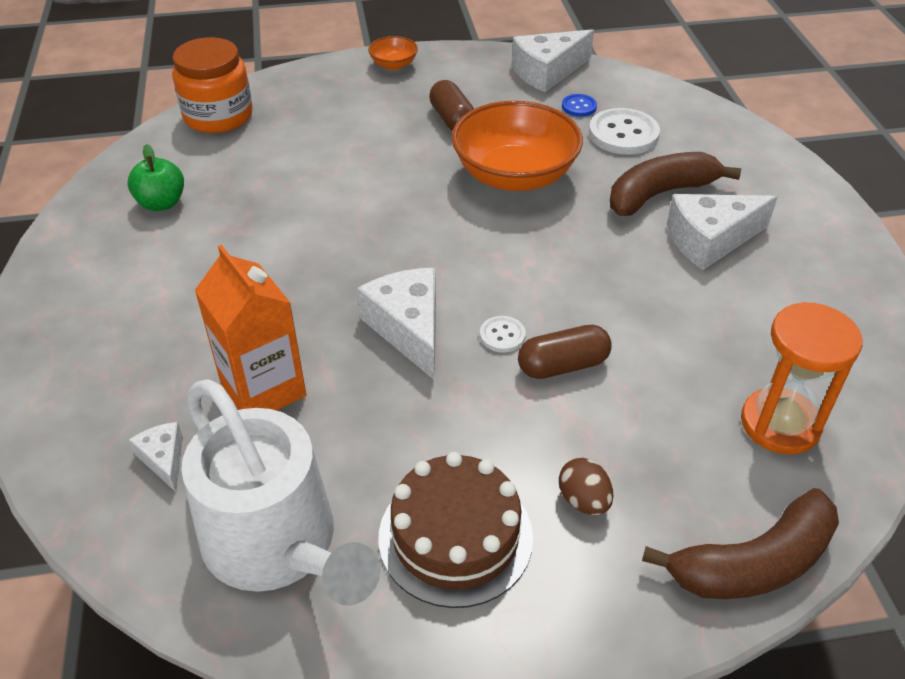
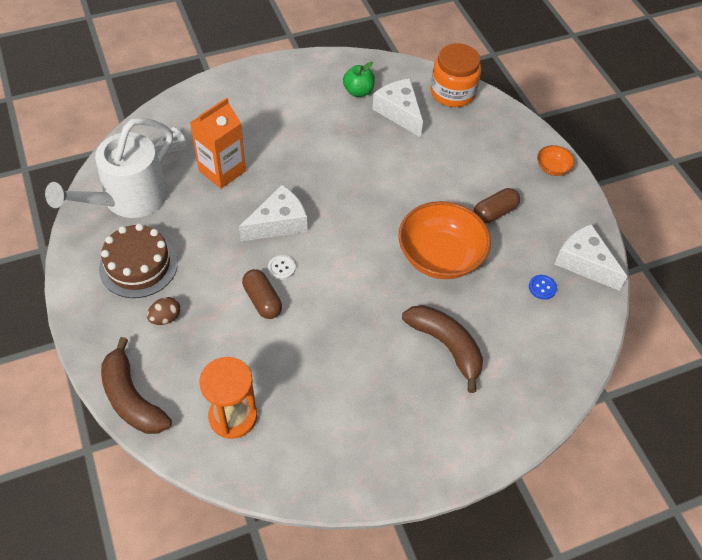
camera: 75 degrees right, 10 degrees up
white button [589,108,660,155] -> none
white cheese [667,194,778,270] -> white cheese moved to [373,79,423,137]

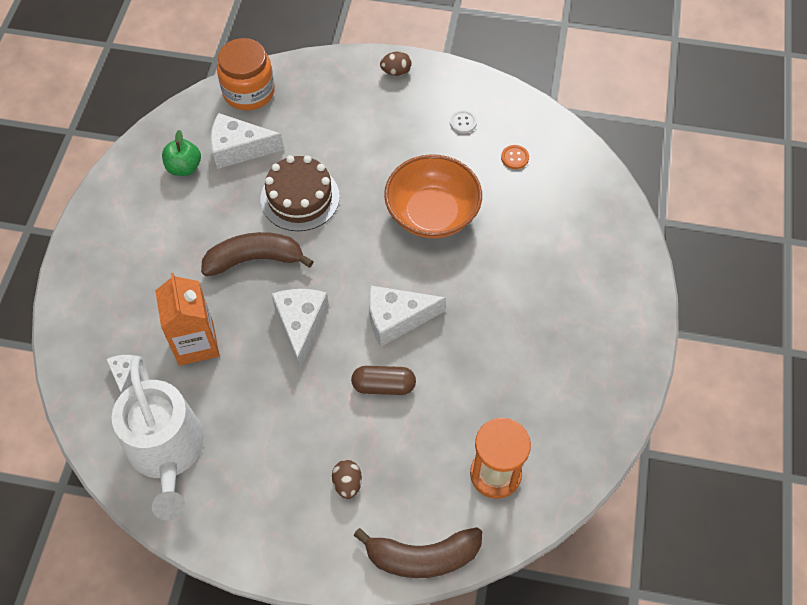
camera: 55 degrees left, 5 degrees up
brown cake [99,223,178,298] -> brown cake moved to [260,155,340,231]
white button [268,255,296,280] -> white button moved to [450,110,477,133]
brown banana [402,305,483,393] -> brown banana moved to [201,232,314,276]
brown capsule [474,188,520,224] -> none
blue button [529,275,557,300] -> orange button [501,145,529,169]
orange bowl [537,145,575,176] -> brown egg [380,51,412,76]
white cheese [555,224,627,291] -> white cheese moved to [369,285,446,347]

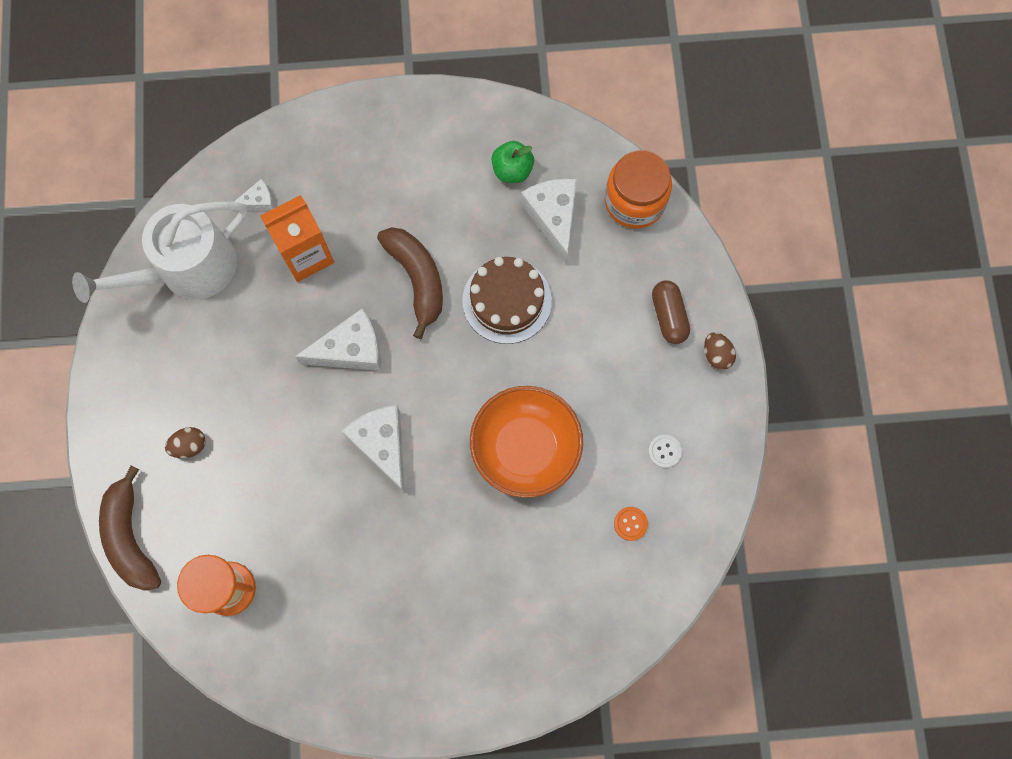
camera: 75 degrees right, 15 degrees up
brown capsule [351,366,416,395] -> brown capsule moved to [652,280,690,344]

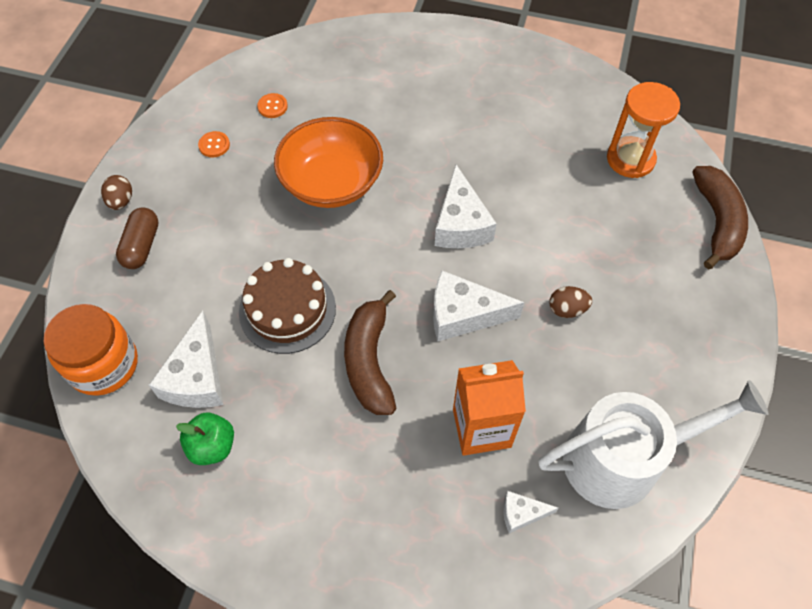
camera: 160 degrees left, 15 degrees down
brown egg [165,427,206,458] -> brown egg moved to [549,286,592,318]
white button [648,435,682,468] -> orange button [198,131,230,158]

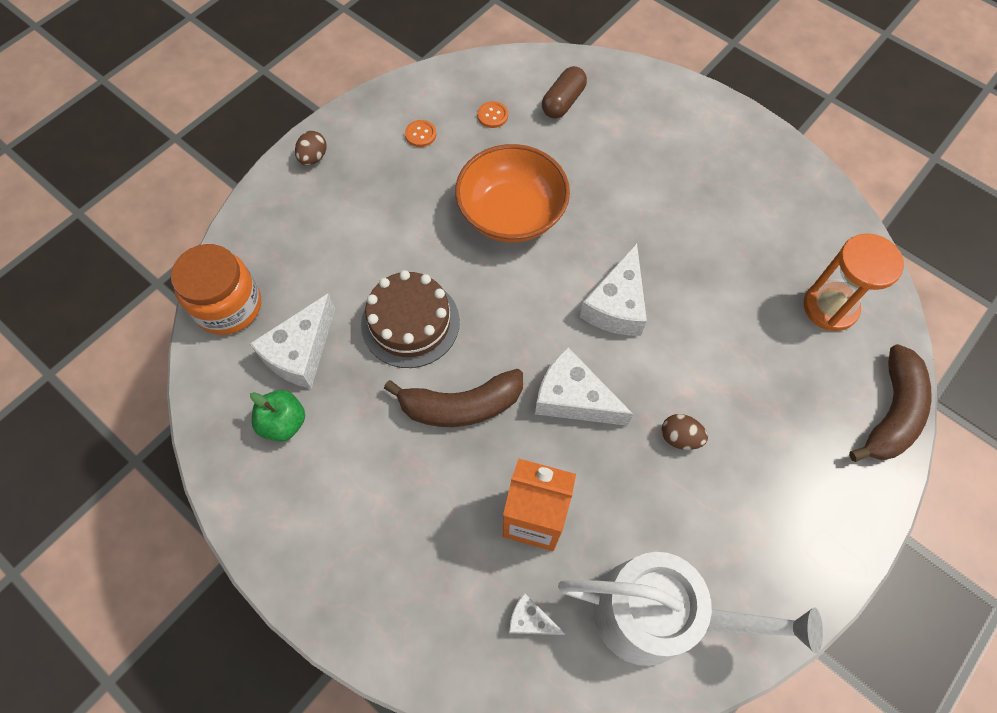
camera: 25 degrees right, 5 degrees up
brown capsule [116,207,159,269] -> brown capsule moved to [542,66,587,119]
brown banana [344,290,396,415] -> brown banana turned 120 degrees counterclockwise [384,369,523,427]

